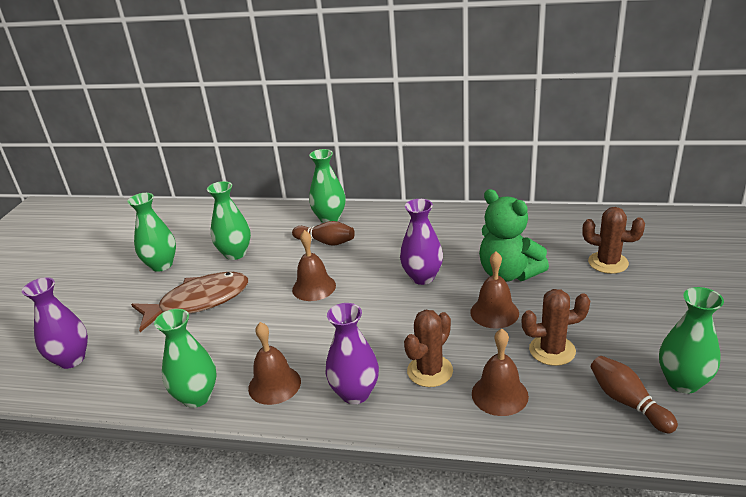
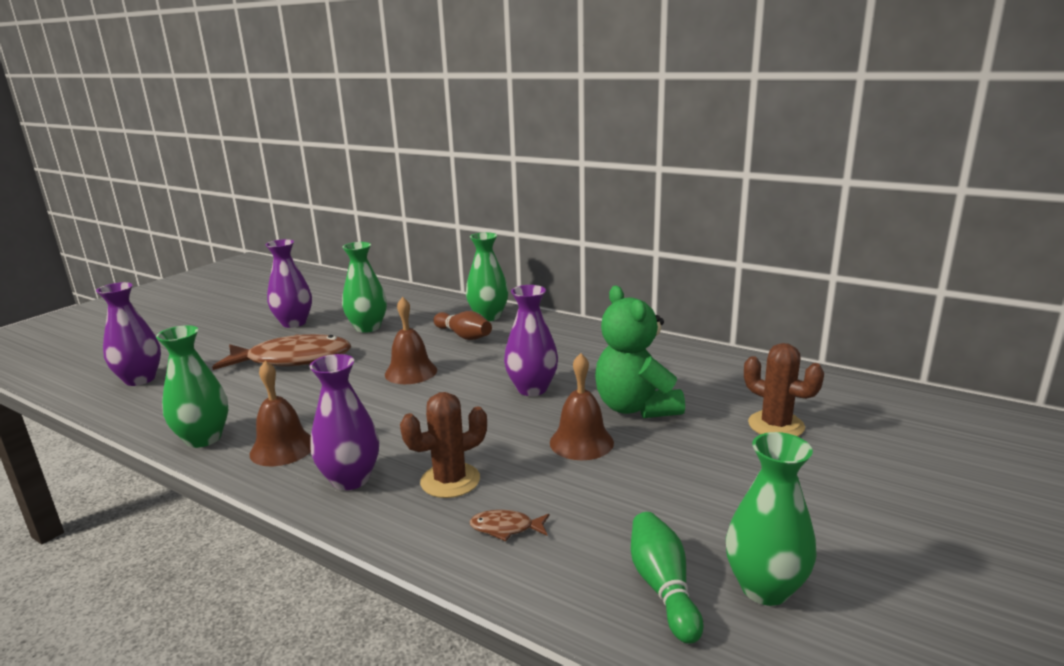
camera: 20 degrees right, 10 degrees down
green vase [127,193,176,272] -> purple vase [265,239,312,328]
brown bell [472,329,529,416] -> brown fish [469,510,550,541]
brown cactus [522,289,590,366] -> none
brown bowling pin [591,356,678,434] -> green bowling pin [631,512,704,644]

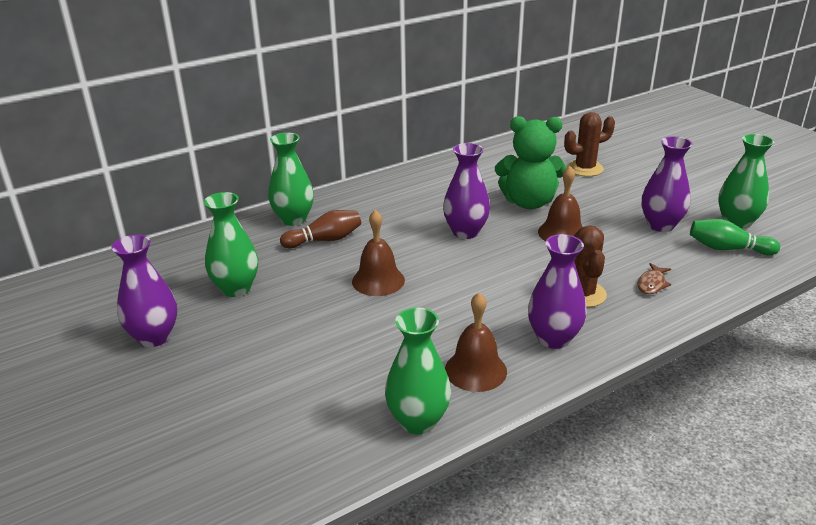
camera: 65 degrees left, 10 degrees up
purple vase [96,282,161,386] -> purple vase moved to [642,136,693,232]
brown fish [212,334,351,370] -> none

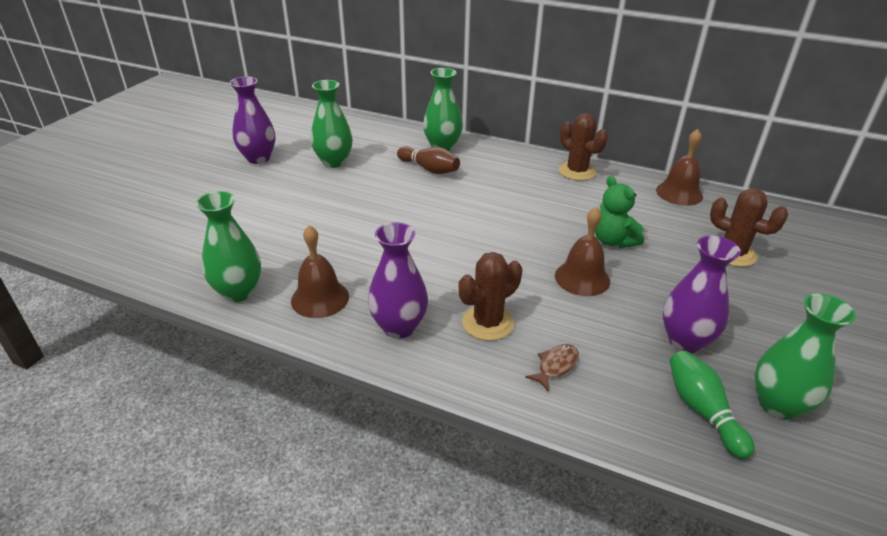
camera: 55 degrees right, 5 degrees up
brown bell [352,210,405,296] -> brown bell moved to [656,129,703,206]
purple vase [443,143,490,239] -> none
green teddy bear [495,116,567,209] -> green teddy bear [595,176,644,248], size x0.65
brown fish [638,263,671,294] -> brown fish turned 135 degrees clockwise [525,344,579,391]
none -> brown cactus [559,113,608,181]

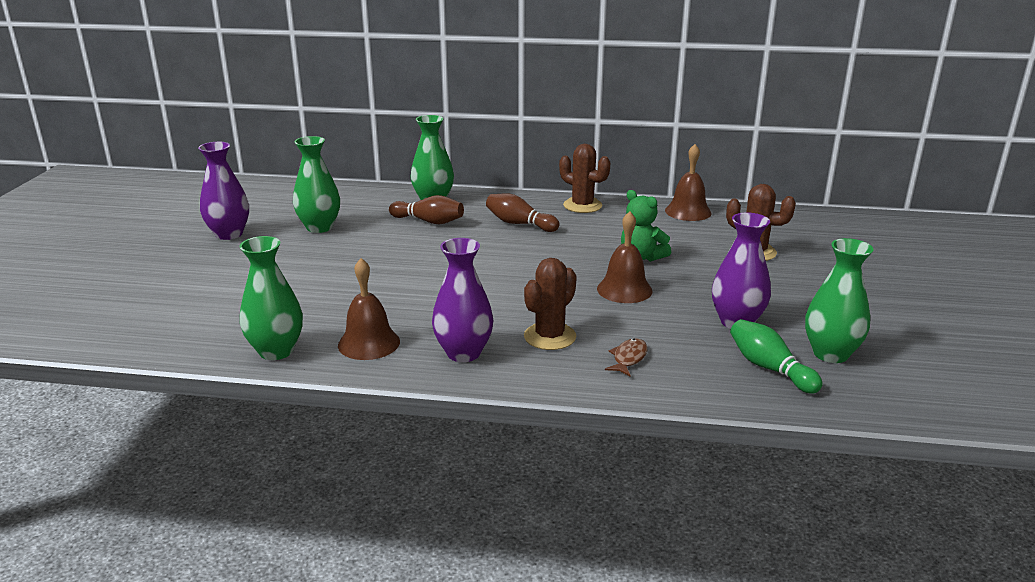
camera: 15 degrees left, 10 degrees down
none -> brown bowling pin [486,194,559,232]

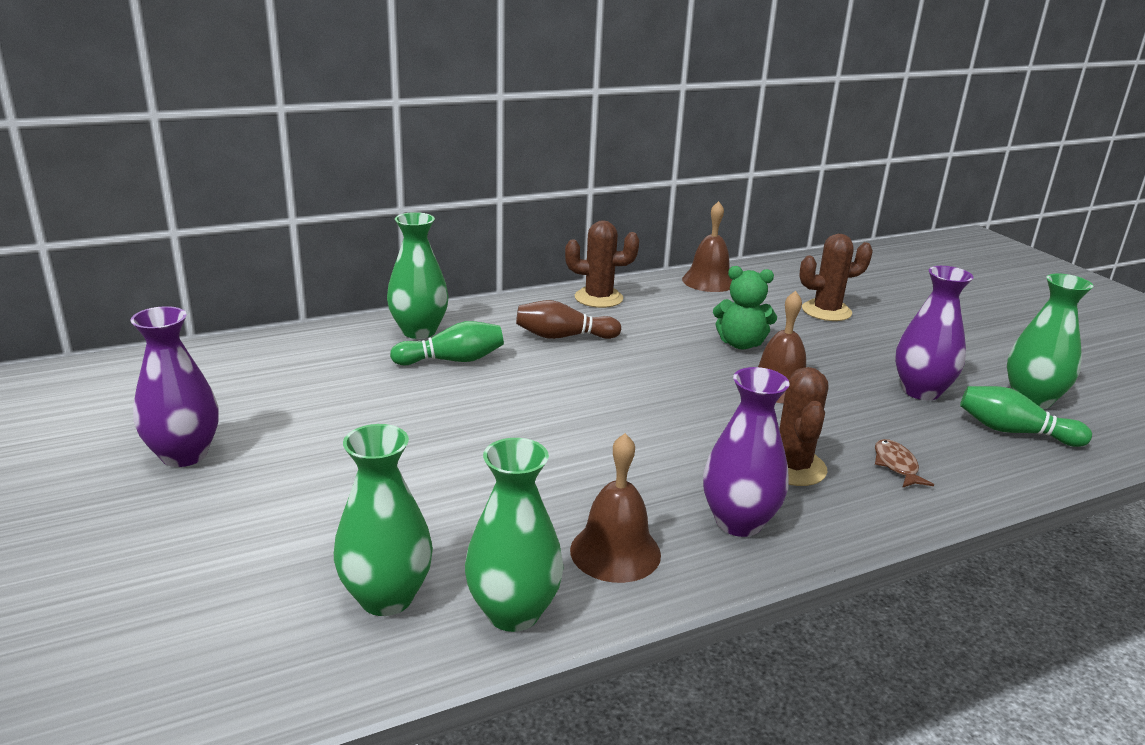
camera: 35 degrees left, 0 degrees up
green vase [293,136,340,233] -> green vase moved to [334,424,433,616]
brown bowling pin [389,195,464,224] -> green bowling pin [390,321,504,365]

